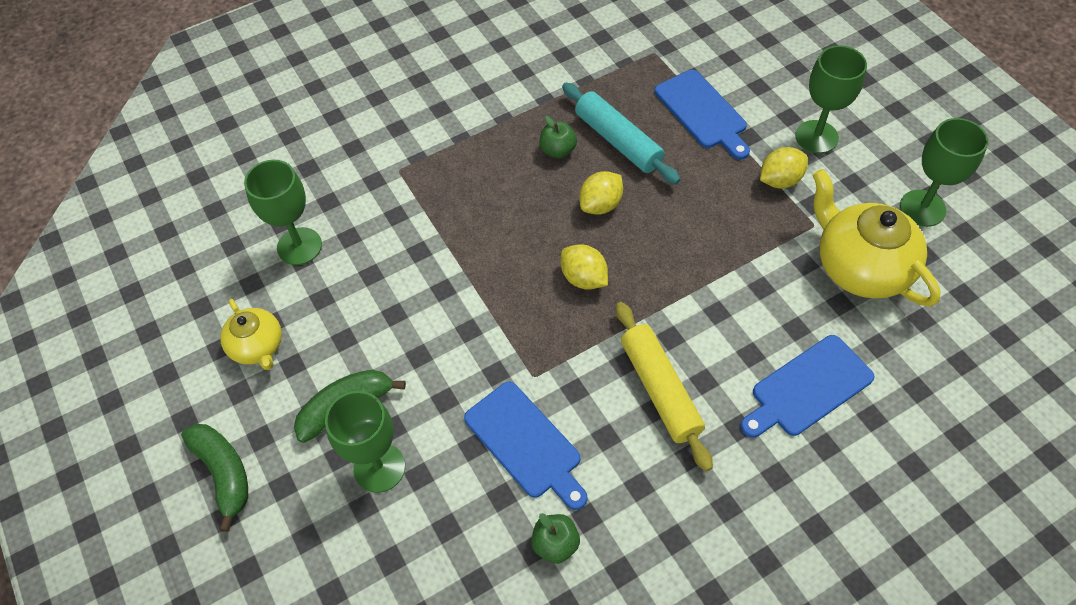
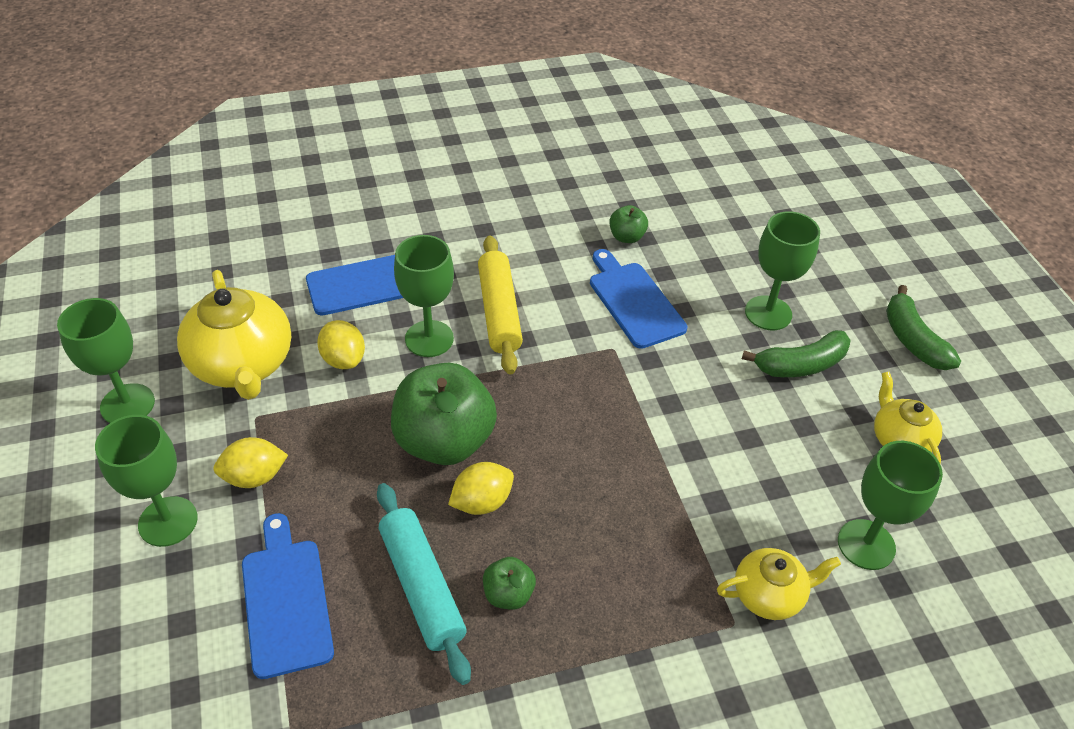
camera: 170 degrees left, 10 degrees down
yellow lemon [561,244,608,289] -> yellow lemon moved to [317,320,365,369]
none -> green apple [391,363,497,465]
none -> green goblet [394,235,454,357]
none -> yellow teapot [717,548,841,620]

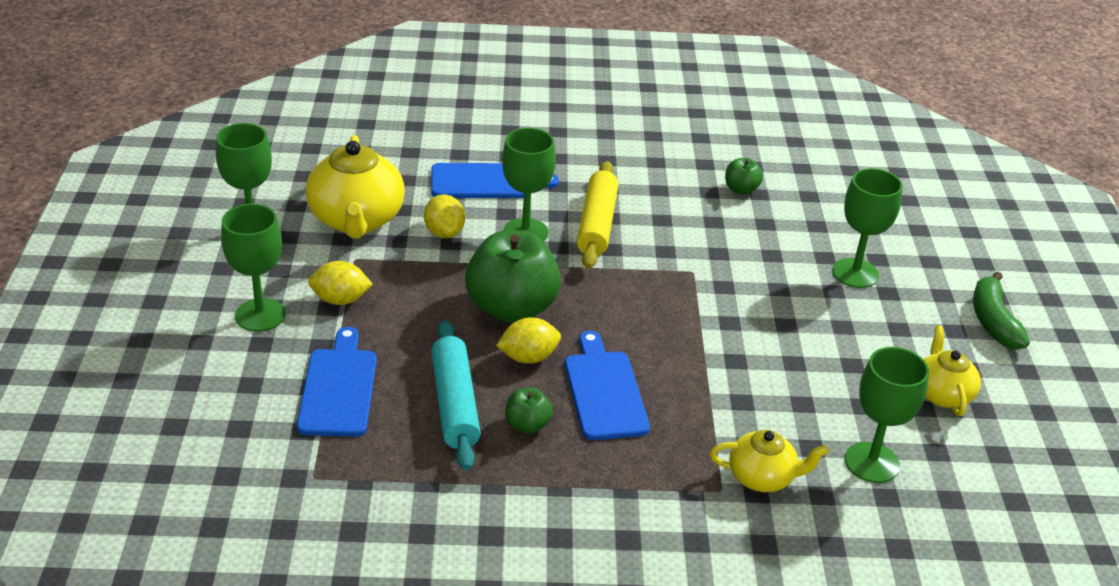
camera: 15 degrees right, 10 degrees down
blue cutting board [590,249,687,349] -> blue cutting board moved to [565,331,650,440]
green banana [742,330,851,377] -> none

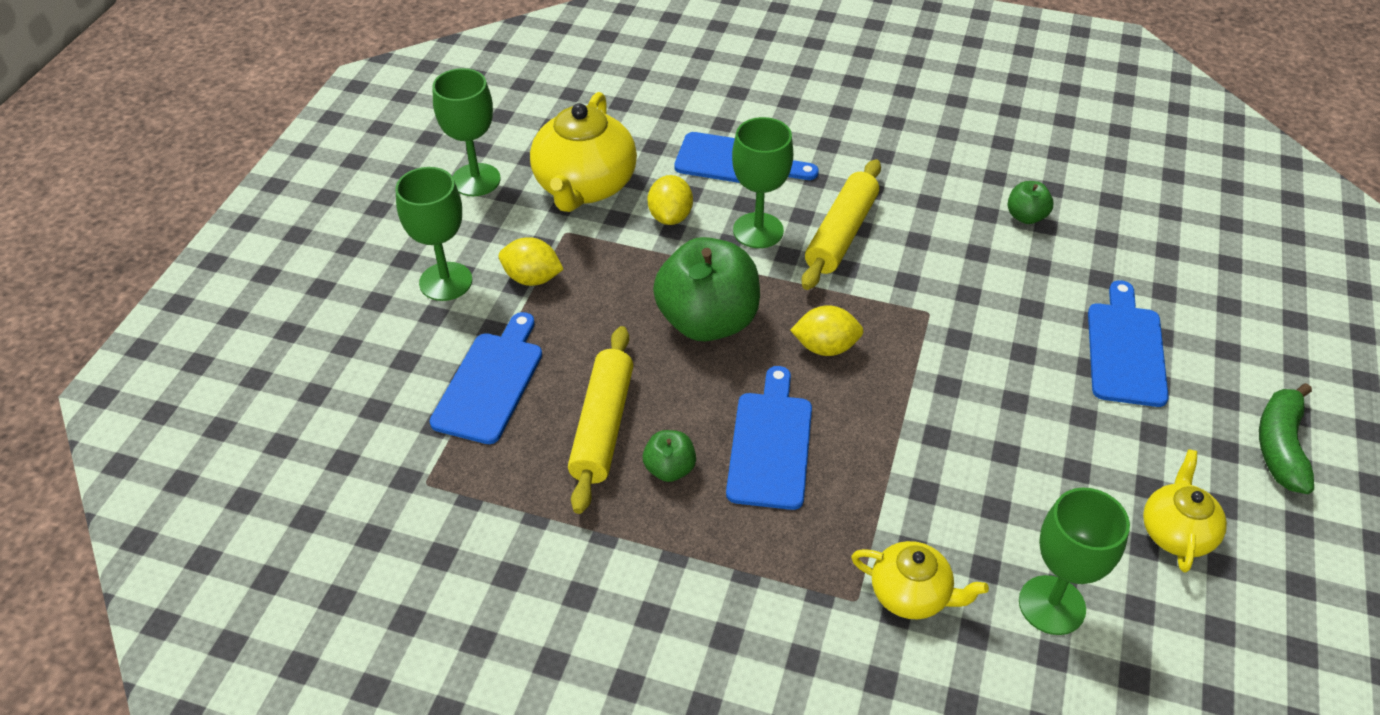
camera: 20 degrees right, 10 degrees up
turquoise rolling pin [431,320,481,471] -> yellow rolling pin [568,326,633,514]
yellow lemon [496,317,561,364] -> yellow lemon moved to [790,305,864,356]
green goblet [832,168,903,288] -> blue cutting board [1088,280,1169,407]

